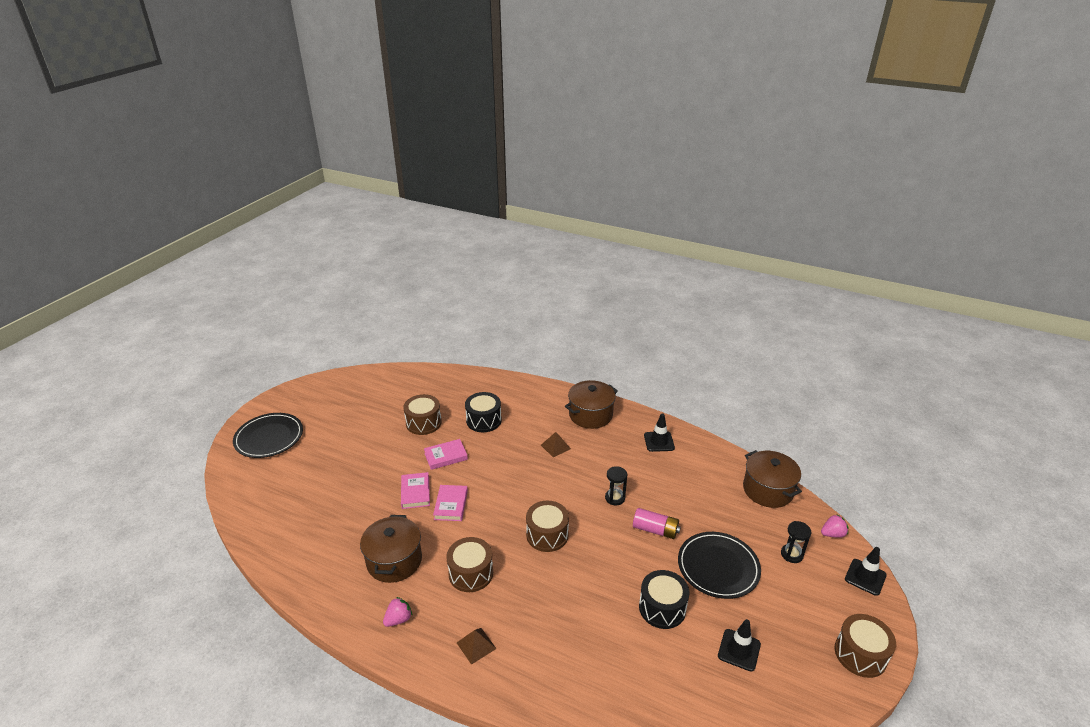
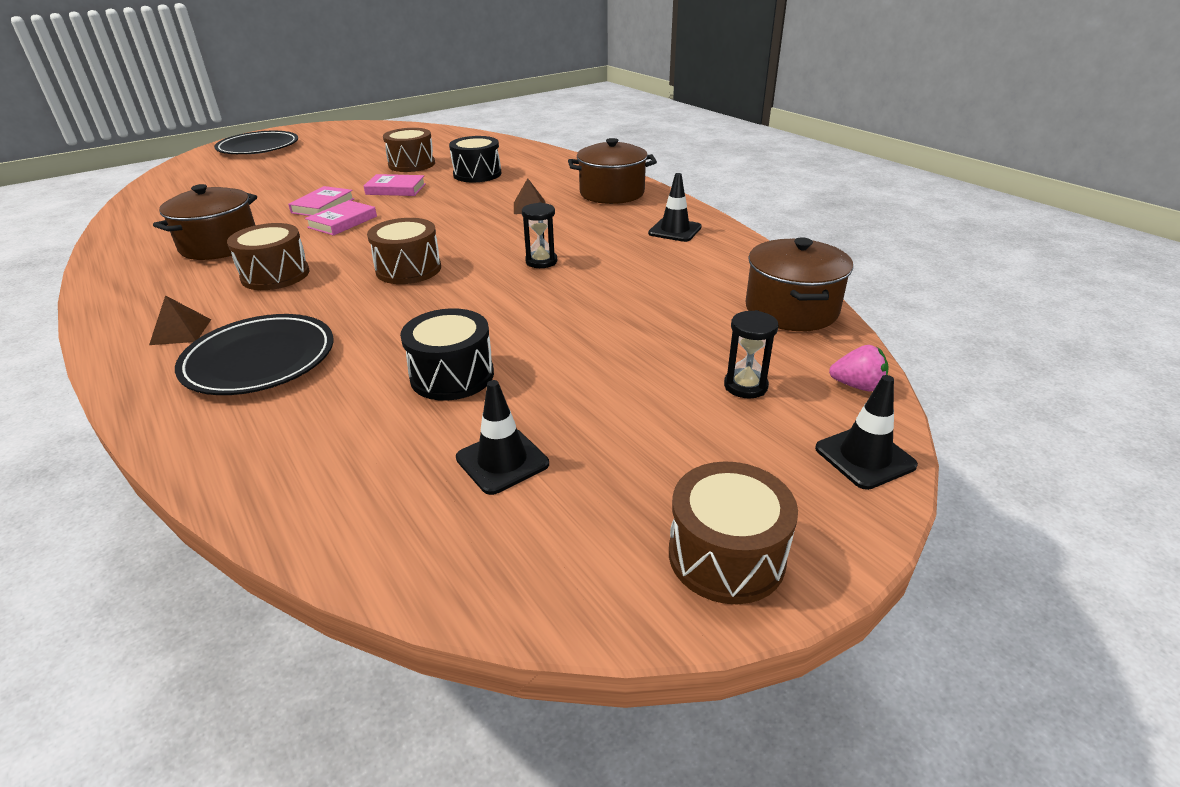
camera: 30 degrees right, 0 degrees up
pink strawberry [383,597,412,627] -> none
pink battery [633,508,681,539] -> none
black plate [678,532,761,599] -> black plate moved to [175,314,333,395]

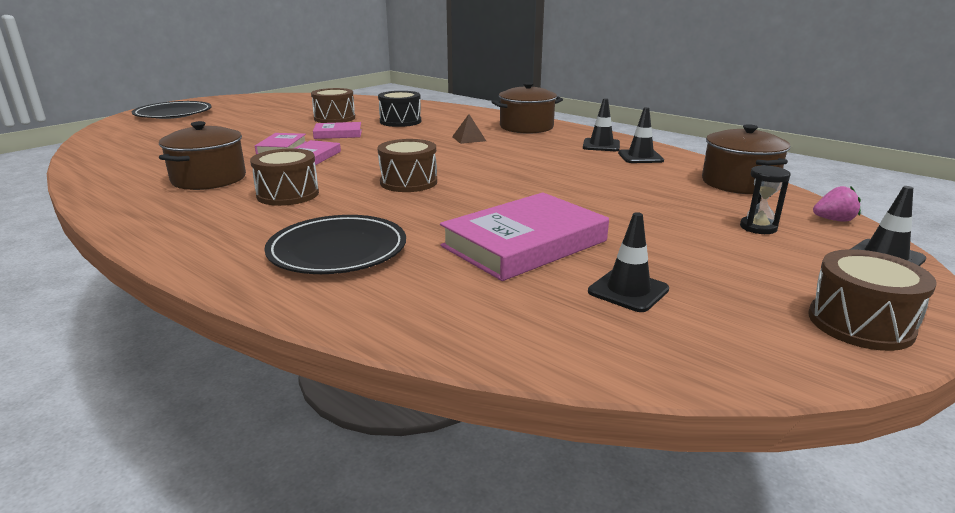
camera: 15 degrees left, 10 degrees down
brown pyramid [149,295,211,345] -> none
black drum [400,308,494,401] -> pink book [440,192,609,281]
black hourglass [522,203,557,268] -> none
none -> black traffic cone [618,107,664,163]

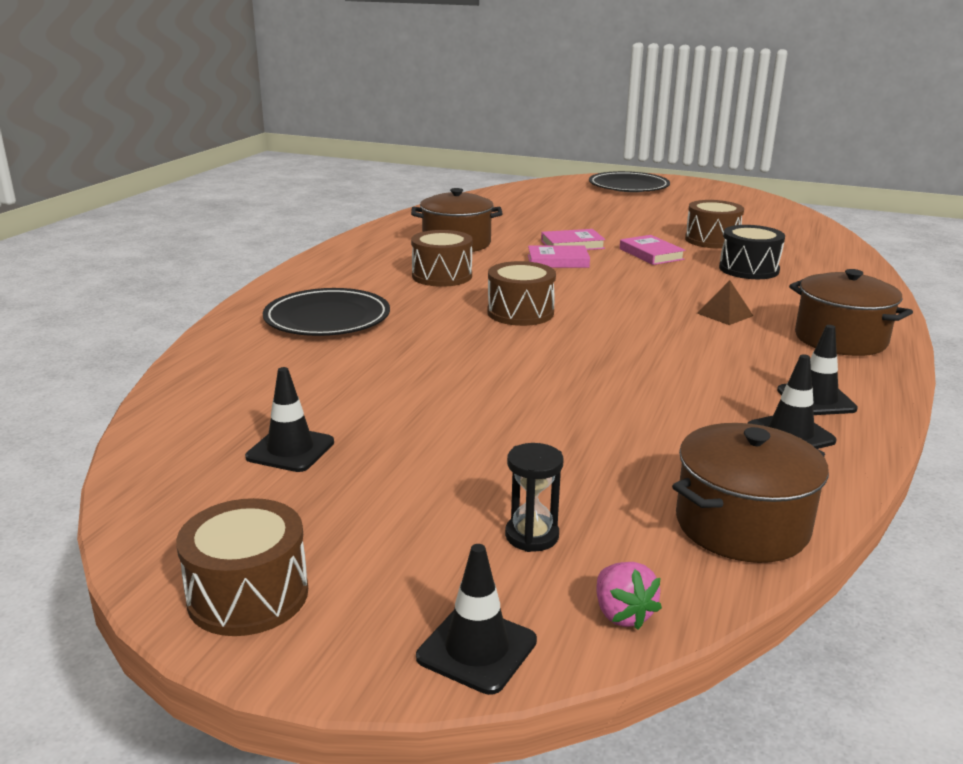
camera: 70 degrees right, 0 degrees up
pink book [440,192,609,281] -> none

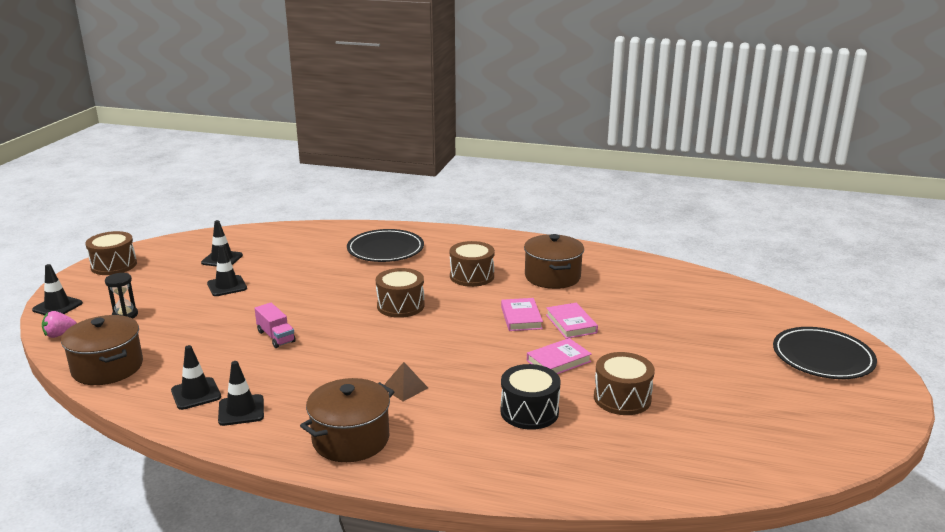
camera: 85 degrees right, 0 degrees up
none -> black traffic cone [207,245,247,296]
none -> pink truck [255,303,296,348]

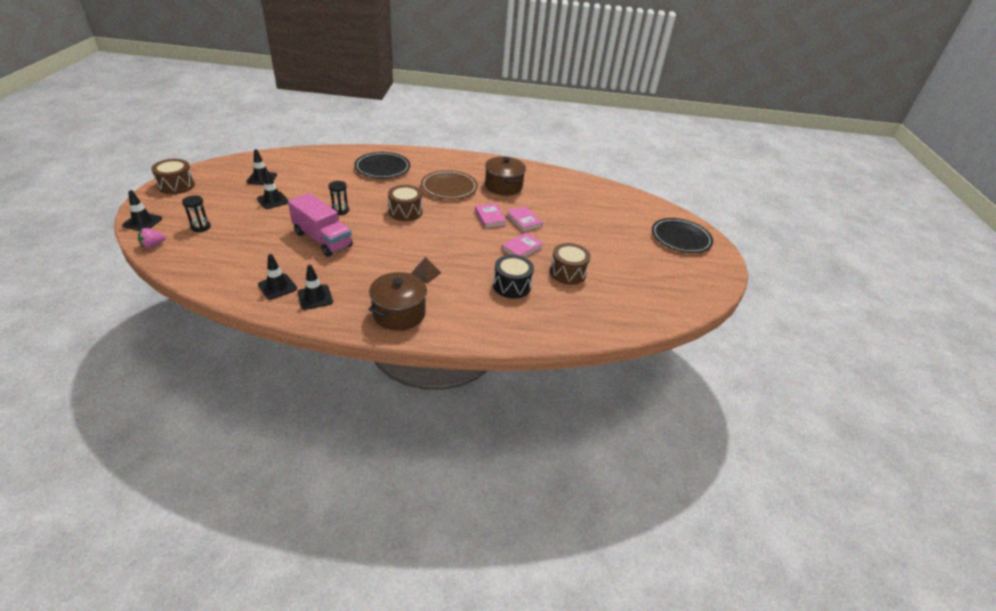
camera: 15 degrees left, 15 degrees up
brown pot [61,315,143,385] -> none
pink truck [255,303,296,348] -> pink truck [288,193,353,257], size x1.87
brown drum [450,241,495,287] -> brown plate [421,170,478,199]
none -> black hourglass [329,181,349,215]

